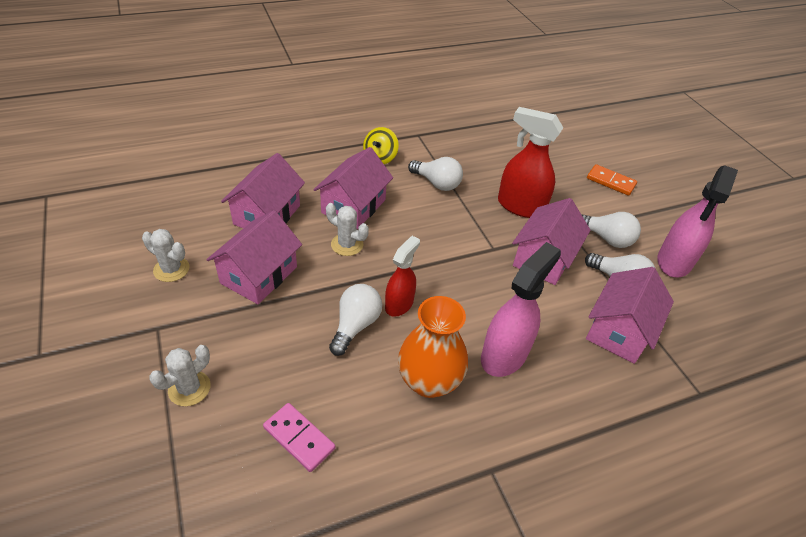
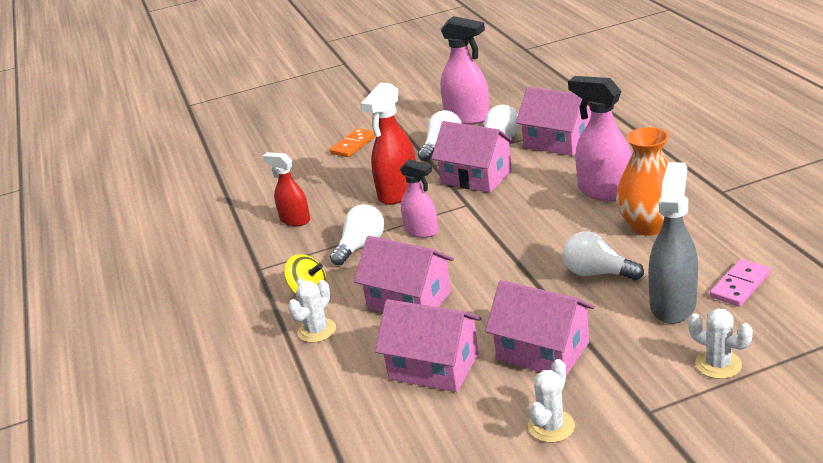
camera: 80 degrees left, 15 degrees down
white cactus [326,203,369,256] -> white cactus moved to [288,280,336,343]
red spray bottle [385,236,420,317] -> red spray bottle moved to [263,152,310,226]
none -> pink spray bottle [400,159,438,238]
none -> grey spray bottle [648,162,698,324]

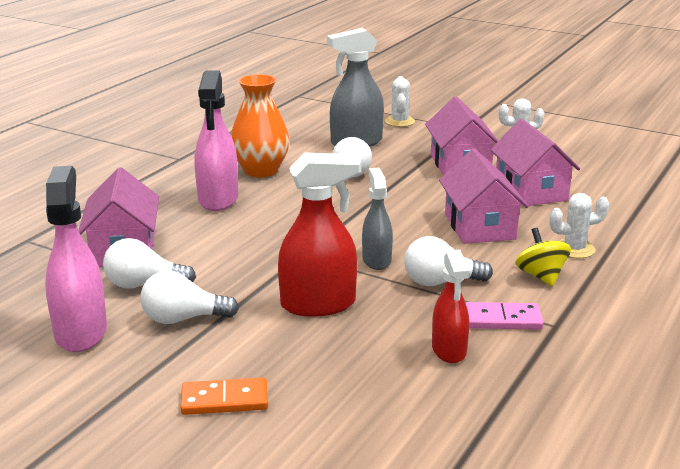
camera: 135 degrees left, 5 degrees down
pink spray bottle [400,159,438,238] -> grey spray bottle [362,168,393,270]
pink house [431,121,515,193] -> none
pink domino [710,259,771,307] -> pink domino moved to [465,302,543,330]

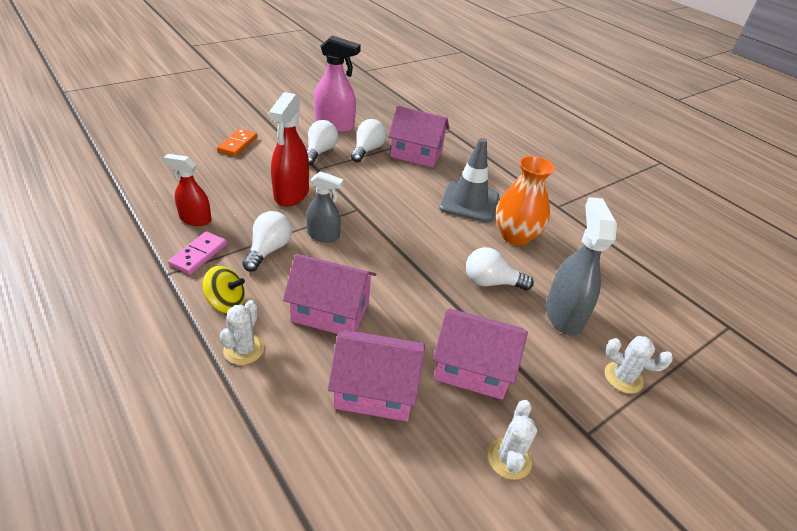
camera: 110 degrees right, 15 degrees up
pink spray bottle [195,70,238,211] -> grey traffic cone [439,138,499,223]

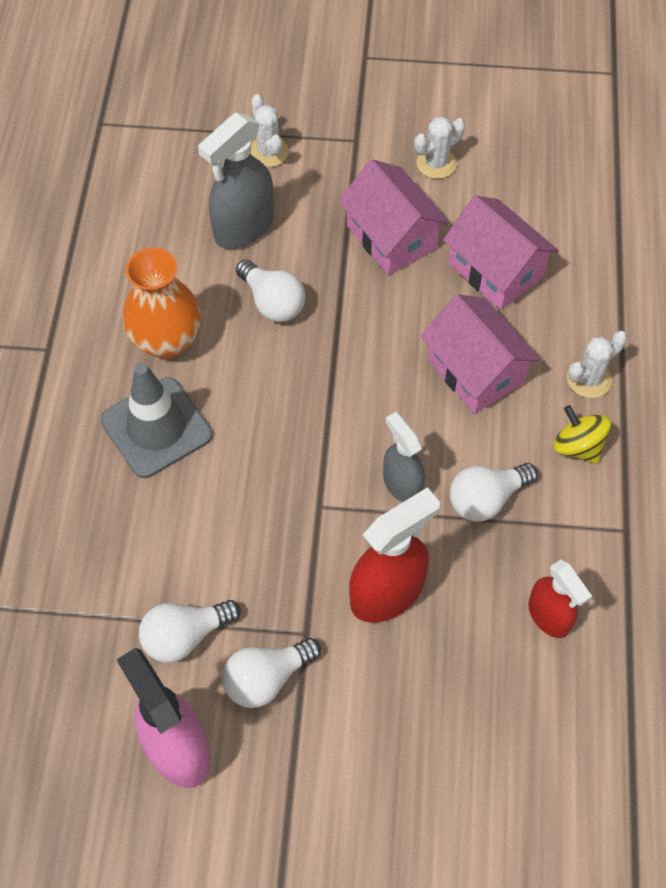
camera: 135 degrees left, 20 degrees up
pink domino [168,231,227,275] -> none
orange domino [217,129,258,156] -> none
pink house [388,106,450,168] -> none

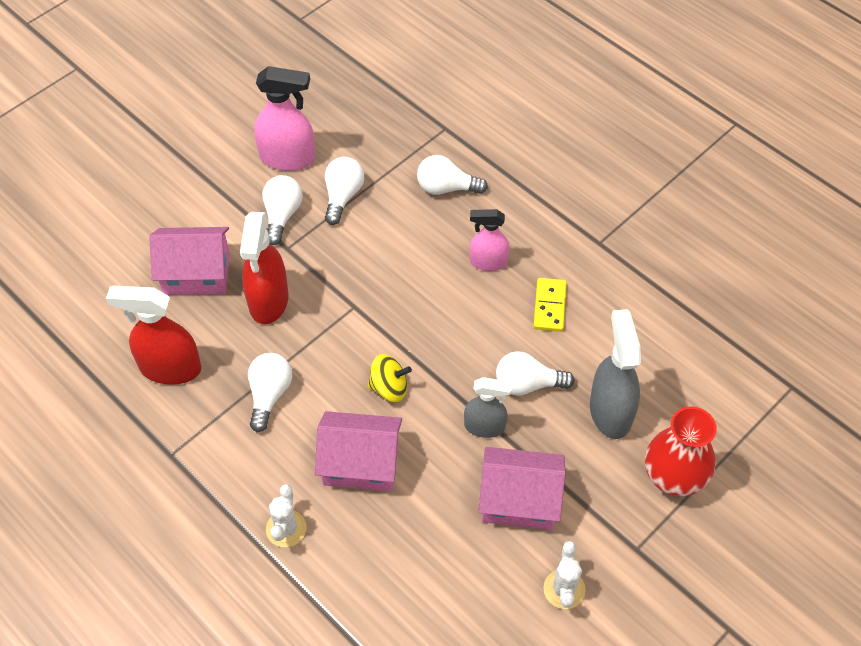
camera: 130 degrees right, 5 degrees down
grey traffic cone [100,363,212,478] -> pink spray bottle [470,209,510,271]
orange vase [123,247,201,359] -> yellow domino [533,278,567,332]
white cactus [250,94,289,167] -> red vase [645,406,717,497]
grey spray bottle [383,412,425,502] -> grey spray bottle moved to [464,377,512,438]
pink house [443,196,559,310] -> pink house moved to [149,227,230,295]
red spray bottle [528,560,592,638] -> red spray bottle [106,286,201,385], size x1.58
yellow spinning top [553,405,611,464] -> yellow spinning top moved to [367,354,412,402]
none -> white light bulb [417,155,488,195]

